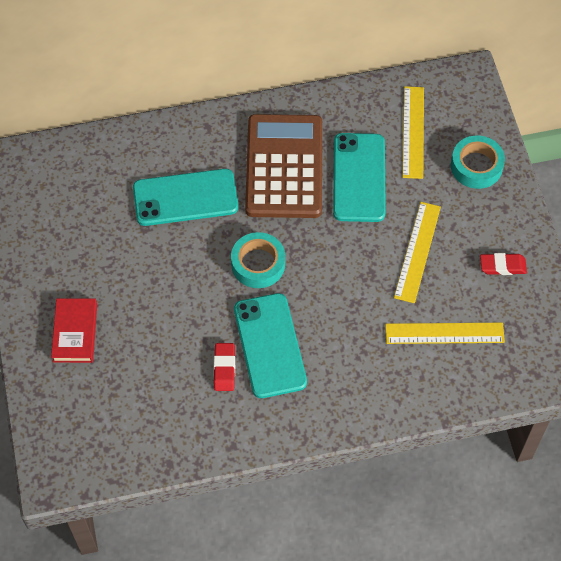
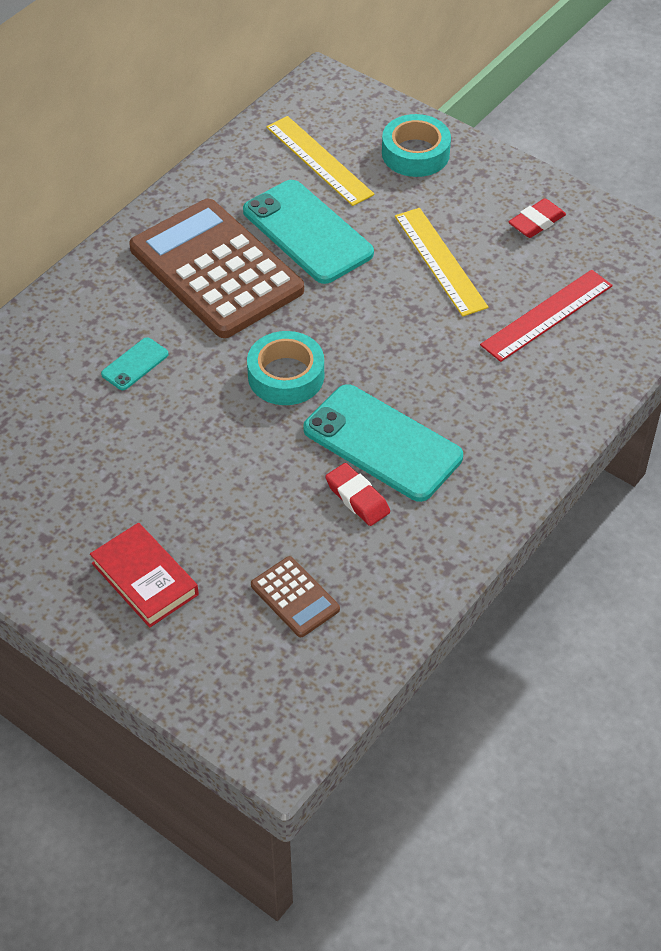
camera: 40 degrees left, 10 degrees down
turquoise phone [133,169,239,226] -> turquoise phone [101,337,169,390], size x0.45
yellow ruler [385,323,505,344] -> red ruler [480,270,613,362]
none -> brown calculator [251,556,340,637]

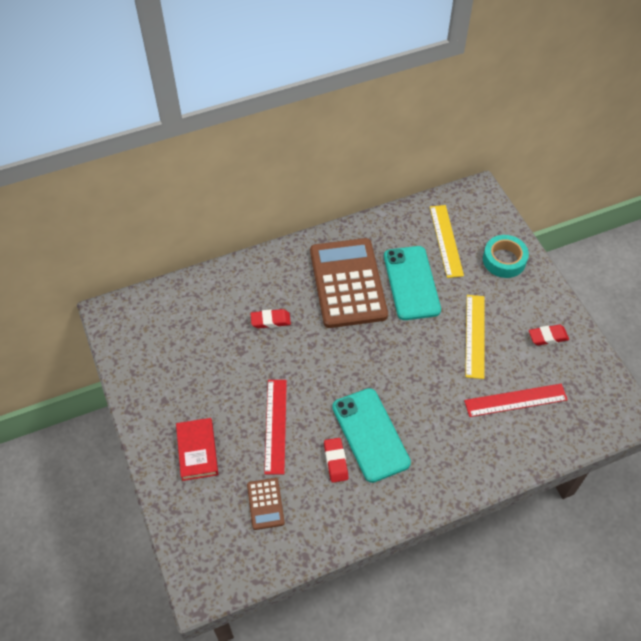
camera: 30 degrees right, 5 degrees up
turquoise phone [101,337,169,390] -> red eraser [250,309,291,328]
turquoise tape [247,331,324,405] -> none
none -> red ruler [264,380,287,474]

